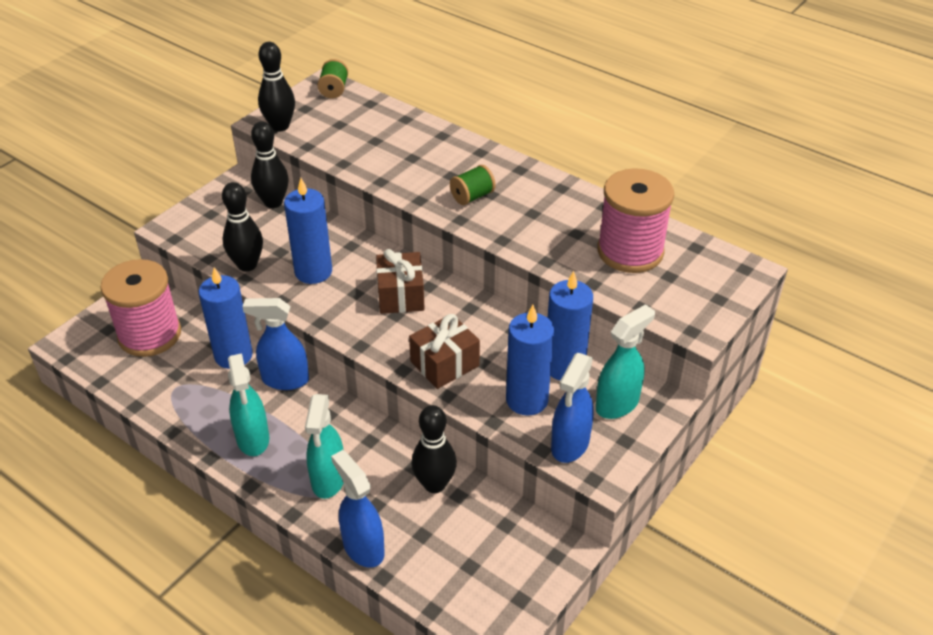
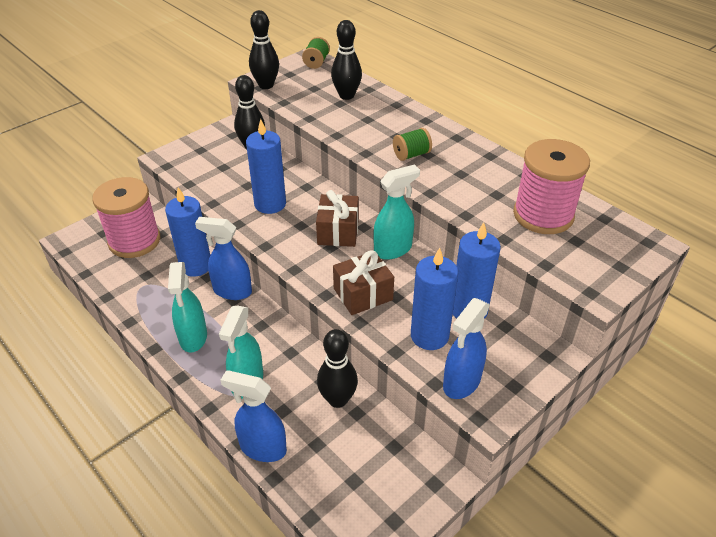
camera: 10 degrees right, 0 degrees up
black bowling pin [222,182,263,272] -> black bowling pin moved to [331,20,362,100]
blue spray bottle [331,450,385,568] -> blue spray bottle turned 45 degrees counterclockwise [221,370,287,462]
turquoise spray bottle [596,304,655,419] -> turquoise spray bottle moved to [373,165,420,260]

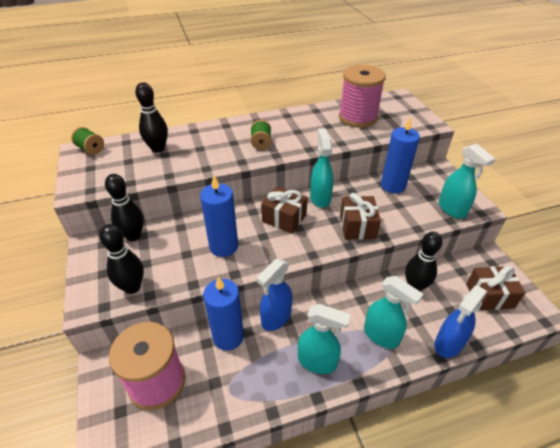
camera: 65 degrees left, 0 degrees up
black bowling pin [249,10,279,89] -> black bowling pin moved to [99,224,144,294]
blue candle [411,248,458,350] -> none
blue spray bottle [443,298,490,399] -> turquoise spray bottle [439,143,495,219]
none -> brown gift [466,266,526,310]

